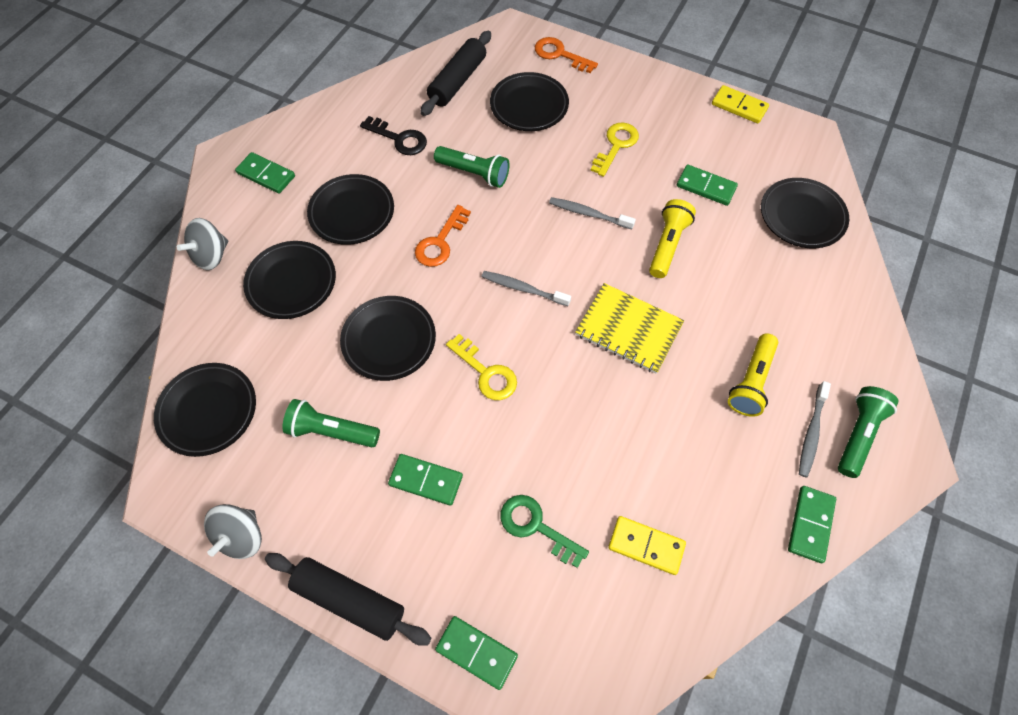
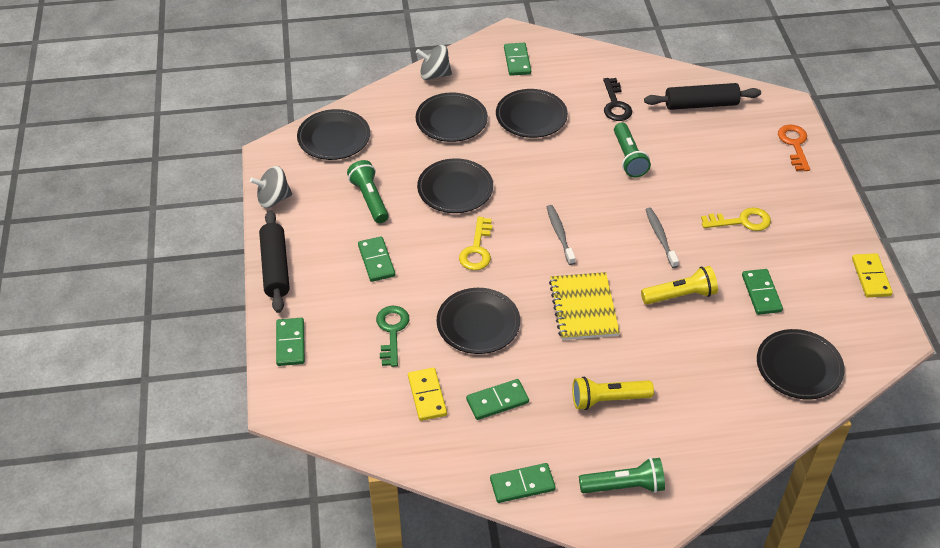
camera: 55 degrees right, 15 degrees down
orange key [415,205,471,267] -> none
black plate [490,72,569,131] -> black plate moved to [437,288,520,354]
grey toothbrush [799,381,831,477] -> none
none -> green domino [466,379,529,420]

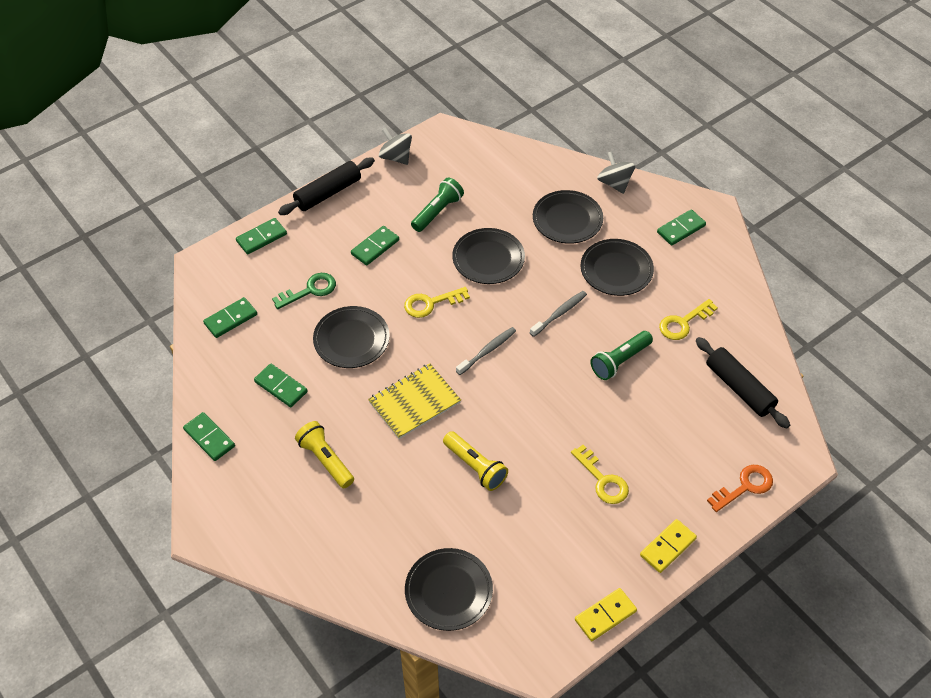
camera: 60 degrees right, 5 degrees up
black plate [297,109,370,160] -> none
yellow domino [408,368,447,421] -> yellow domino moved to [640,519,697,573]
green flashlight [579,457,665,493] -> none
black key [603,78,632,121] -> yellow key [659,299,718,340]
grey toothbrush [645,208,679,268] -> grey toothbrush moved to [530,291,587,337]
green domino [742,269,783,315] -> green domino moved to [203,297,257,338]

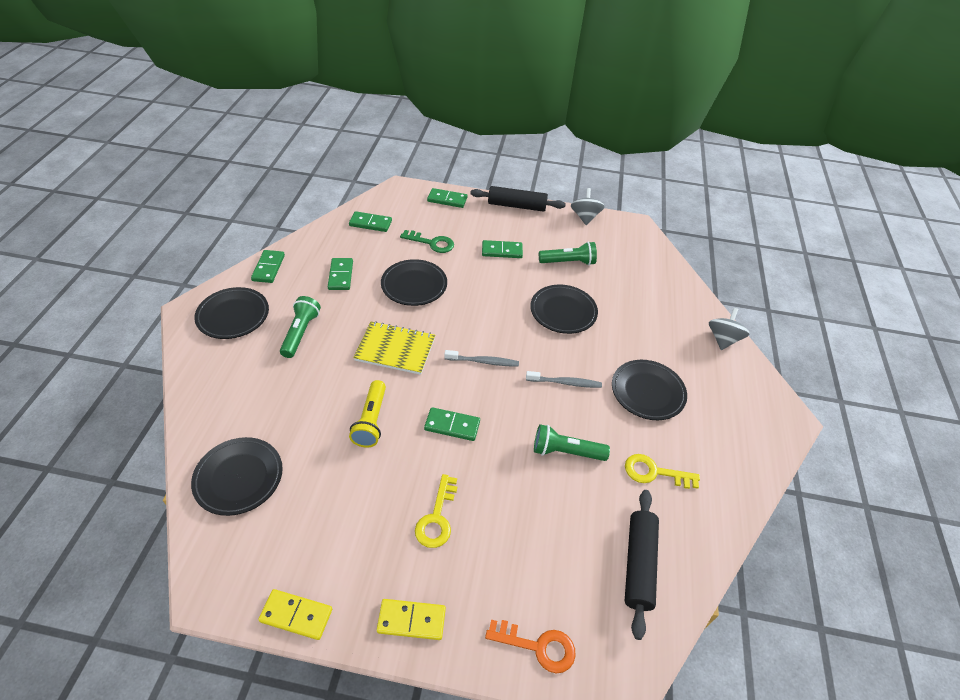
camera: 45 degrees right, 5 degrees down
yellow flashlight [295,421,354,488] -> green flashlight [280,296,321,358]
yellow key [404,287,470,318] -> none
black plate [533,190,603,244] -> black plate moved to [194,287,269,339]
green domino [657,209,706,246] -> green domino moved to [424,407,480,441]

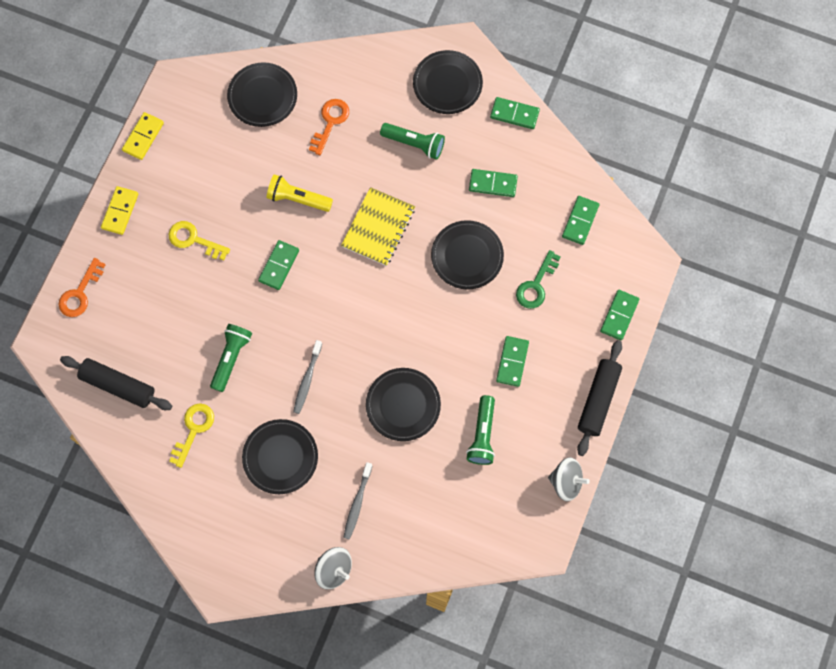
camera: 105 degrees right, 25 degrees up
grey toothbrush [444,350,519,367] -> grey toothbrush moved to [343,462,373,540]
none -> orange key [309,99,349,155]

